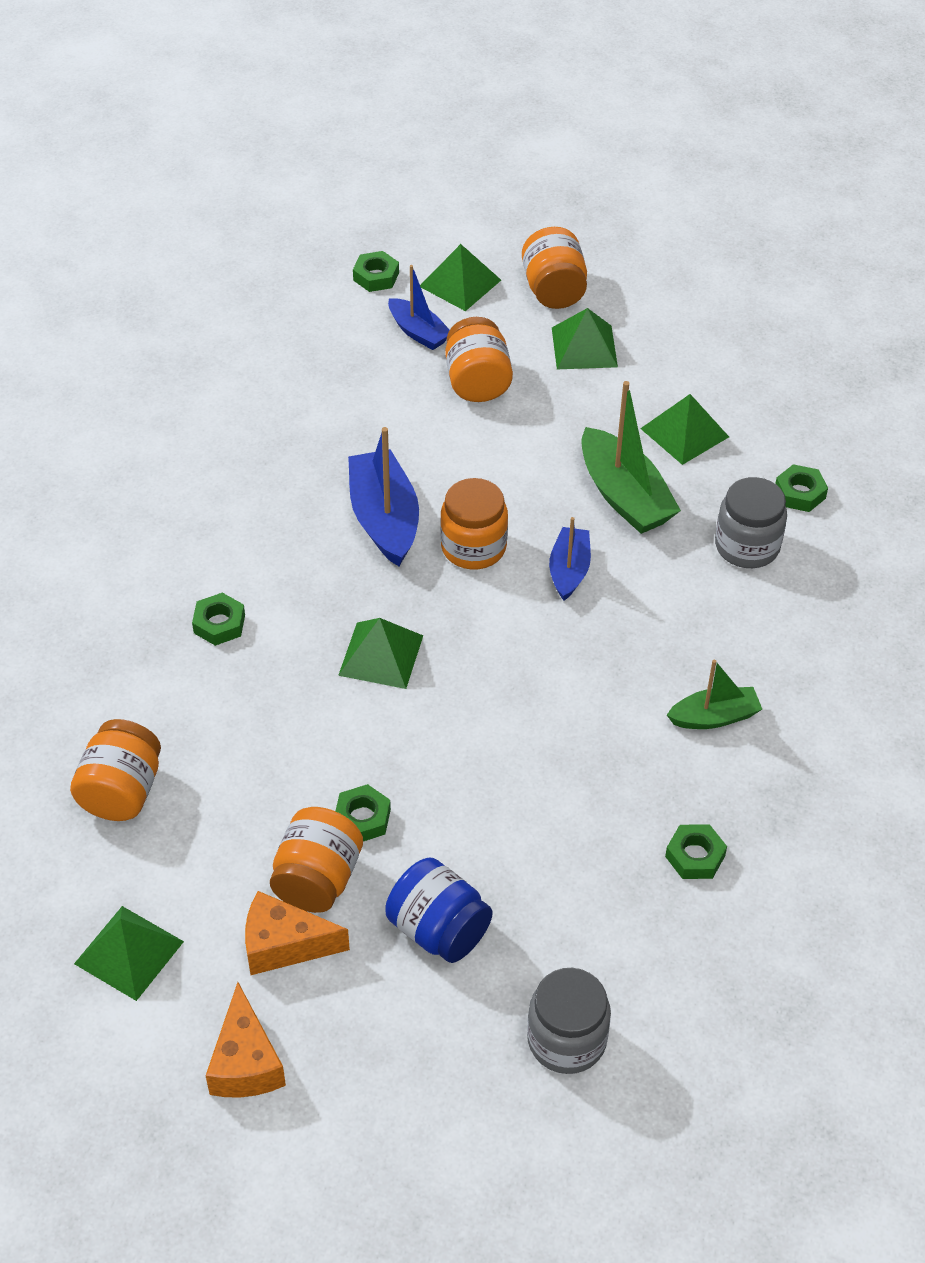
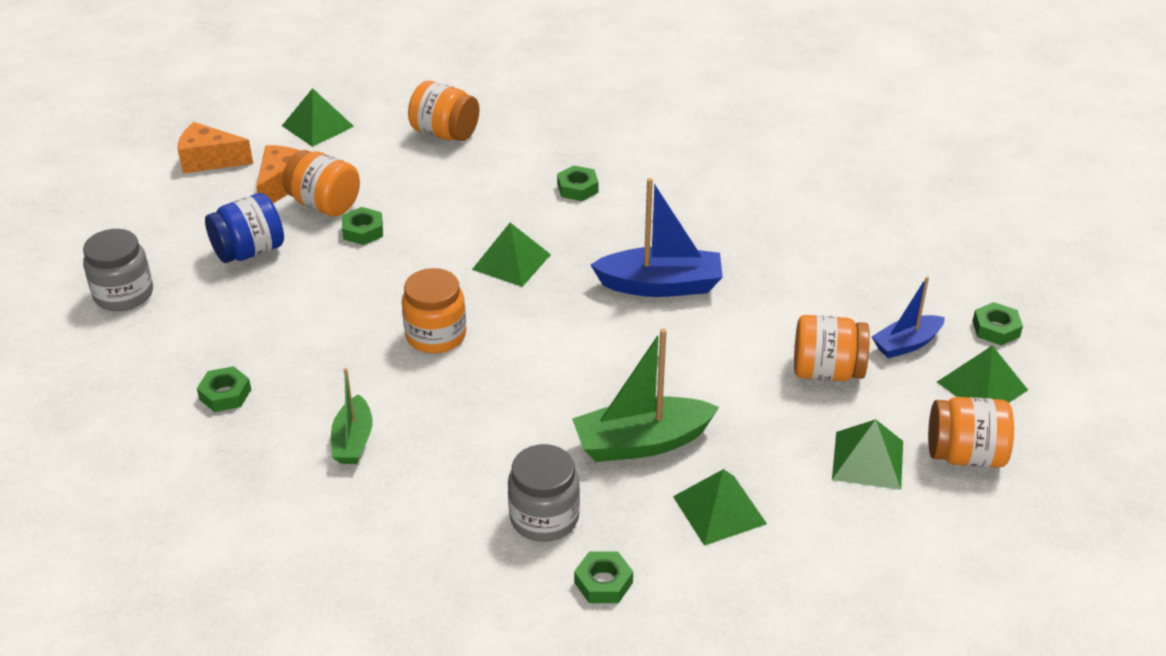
camera: 105 degrees right, 10 degrees down
orange jar [440,478,508,569] -> orange jar moved to [402,268,466,353]
blue boat [549,517,591,601] -> none

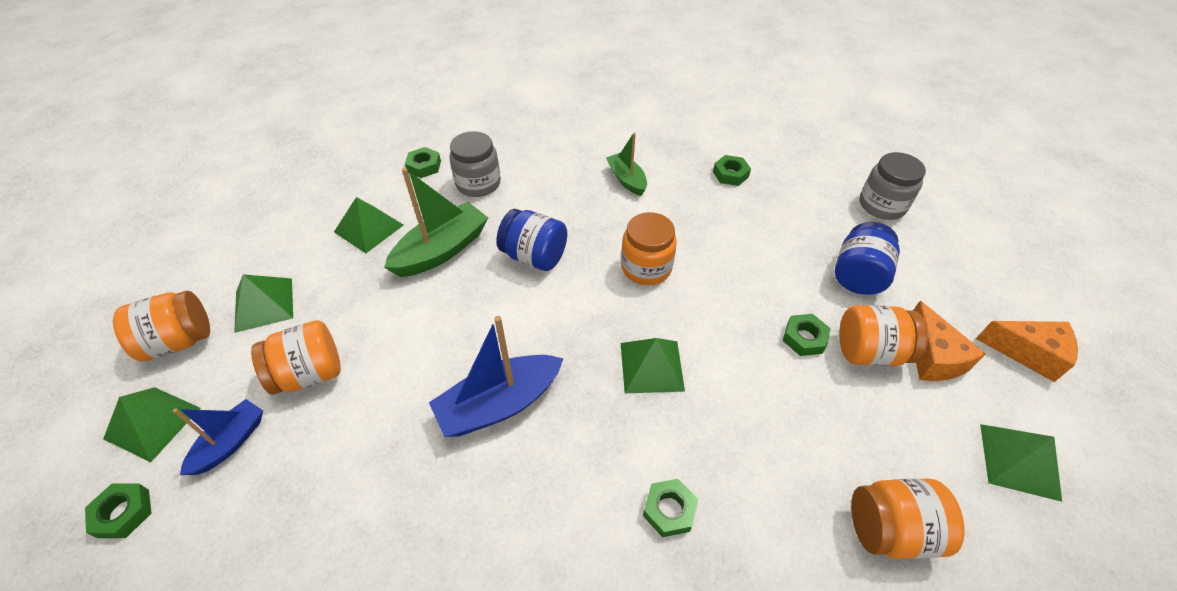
camera: 150 degrees right, 10 degrees up
orange cheese [178,122,253,173] -> orange cheese turned 45 degrees clockwise [976,321,1078,382]
none -> blue jar [496,209,567,271]

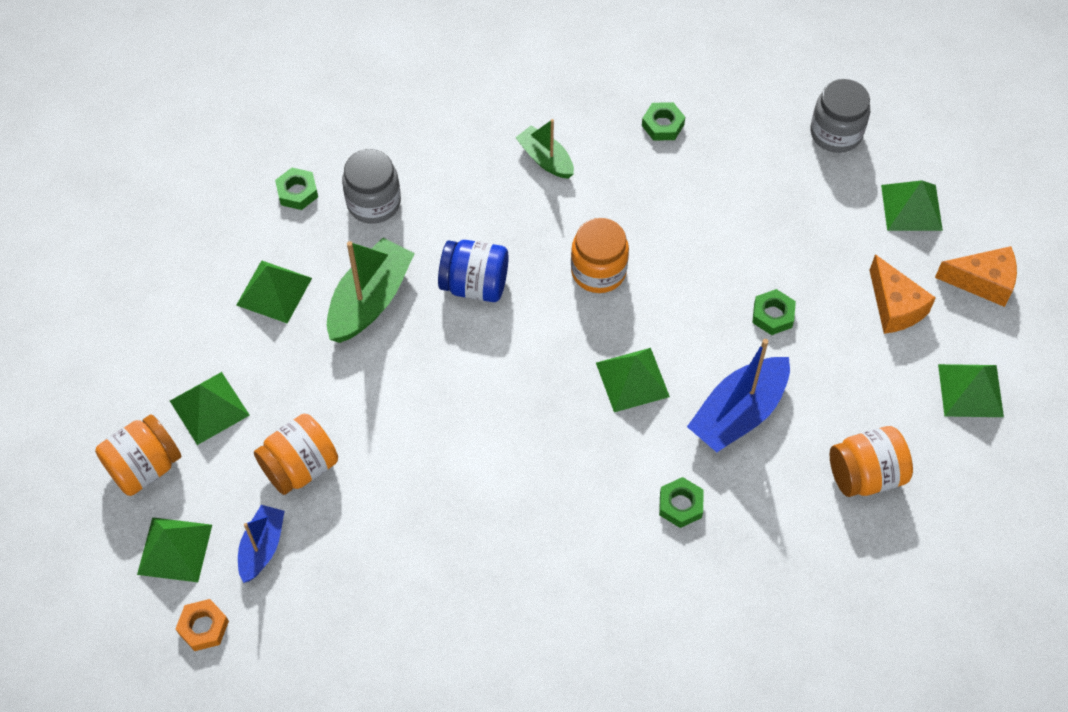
camera: 15 degrees left, 10 degrees up
green nut [85,484,151,538] -> orange nut [175,599,229,651]
blue boat [429,316,564,437] -> blue boat moved to [687,339,790,452]
blue jar [835,222,900,295] -> none
orange jar [839,305,928,366] -> none
none -> green pyramid [881,180,943,231]

